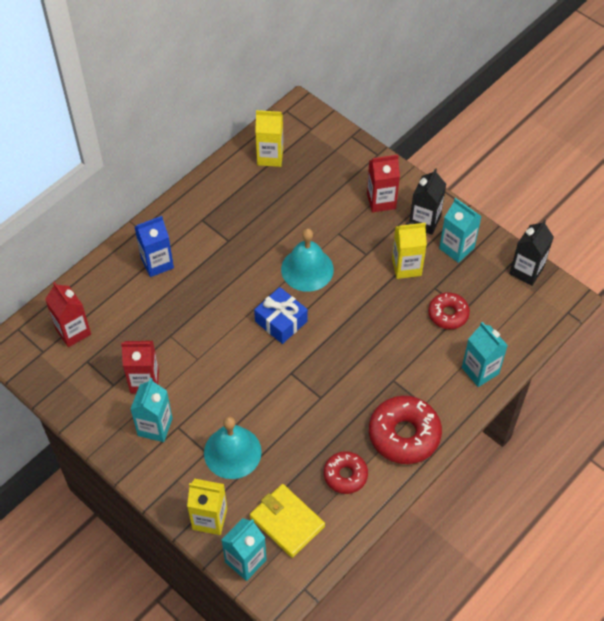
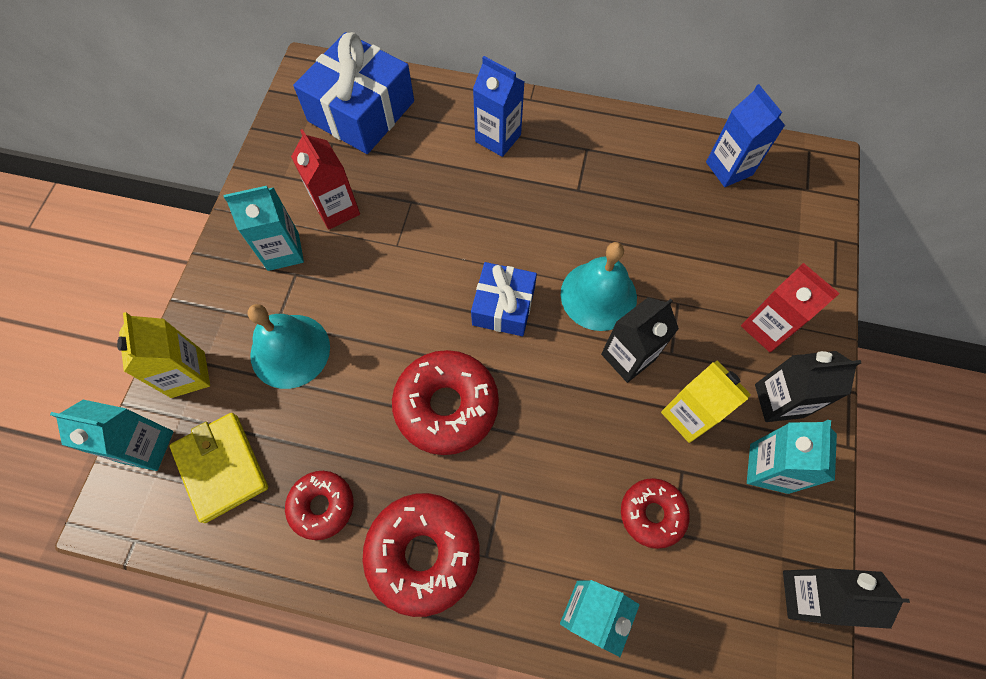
camera: 60 degrees right, 10 degrees up
red carton [45,282,91,347] -> blue gift [293,32,414,154]
yellow wallet [250,484,325,558] -> yellow wallet turned 45 degrees counterclockwise [170,413,268,523]
yellow carton [255,110,283,167] -> blue carton [706,84,785,187]
none -> red donut [392,350,499,455]
none -> black carton [601,297,679,383]

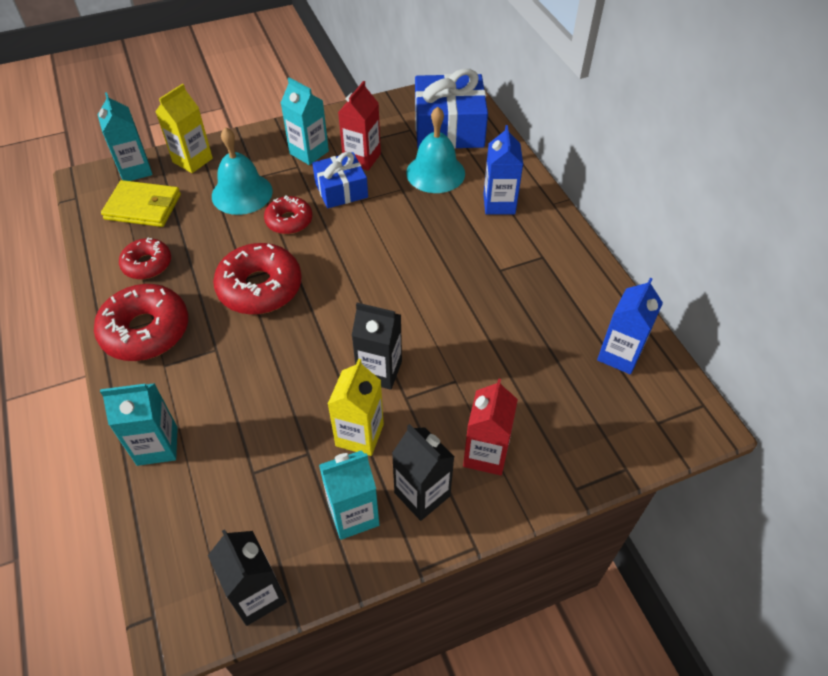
camera: 55 degrees right, 15 degrees down
yellow wallet [170,413,268,523] -> yellow wallet turned 75 degrees clockwise [101,180,181,227]
blue gift [471,262,537,336] -> blue gift moved to [312,152,368,208]
turquoise bell [561,242,637,331] -> turquoise bell moved to [406,107,465,193]
red donut [621,478,690,549] -> red donut moved to [264,195,312,234]

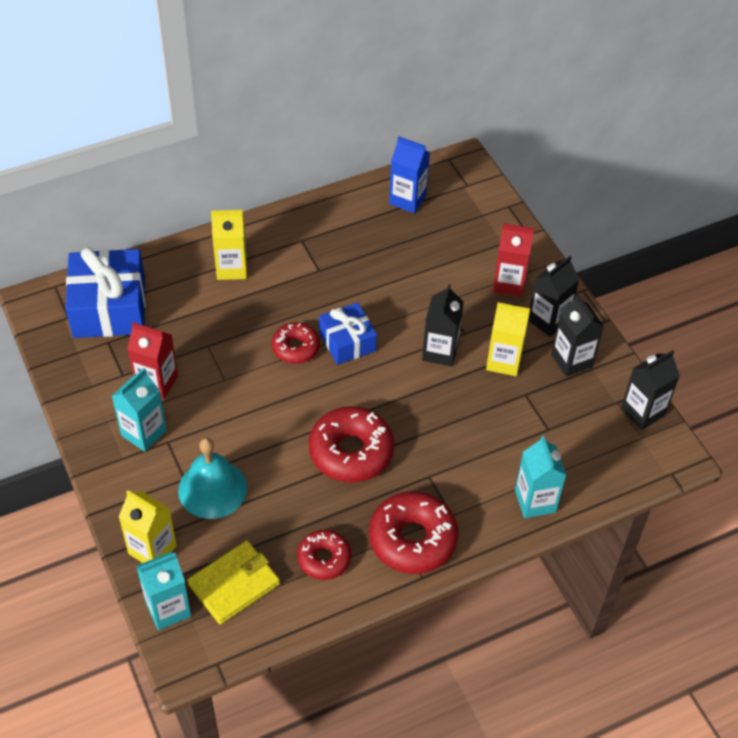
camera: 95 degrees left, 0 degrees up
yellow wallet [101,180,181,227] -> yellow wallet turned 45 degrees clockwise [187,541,280,625]
red donut [264,195,312,234] -> red donut moved to [272,322,320,364]
blue gift [312,152,368,208] -> blue gift moved to [319,302,377,365]
turquoise carton [319,450,379,540] -> black carton [551,294,604,377]
turquoise bell [406,107,465,193] -> none
blue carton [483,125,523,215] -> yellow carton [211,210,247,280]

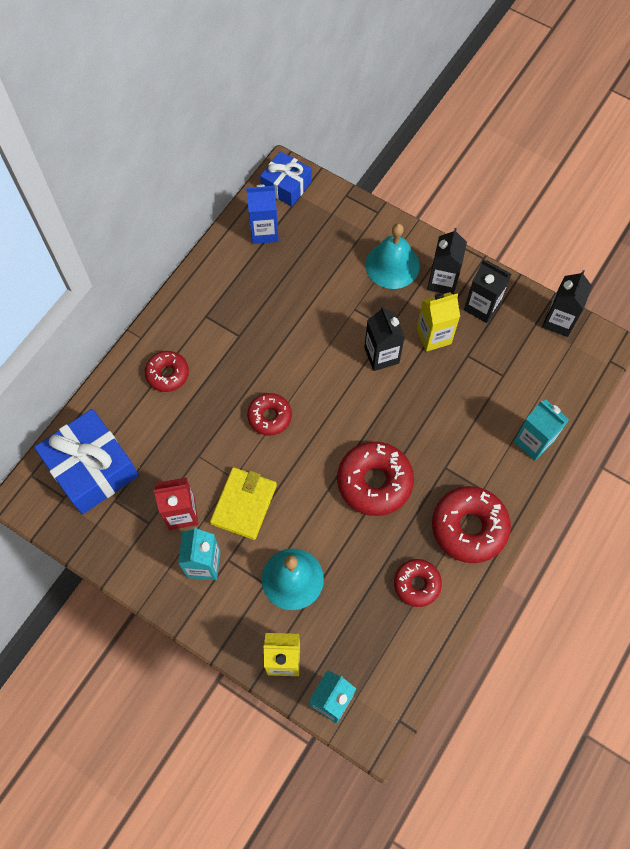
camera: 30 degrees left, 15 degrees up
yellow wallet [187,541,280,625] -> yellow wallet moved to [210,467,277,540]
yellow carton [211,210,247,280] -> red donut [145,351,189,392]
blue gift [319,302,377,365] -> blue gift moved to [260,151,311,207]
red carton [493,223,534,297] -> turquoise bell [365,223,420,289]

